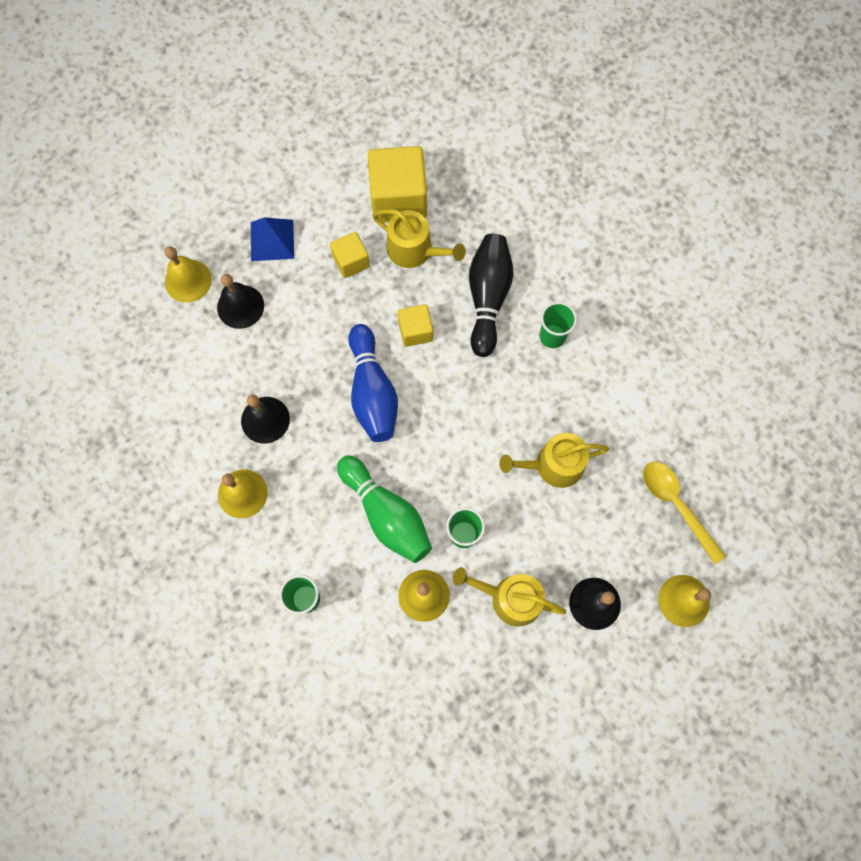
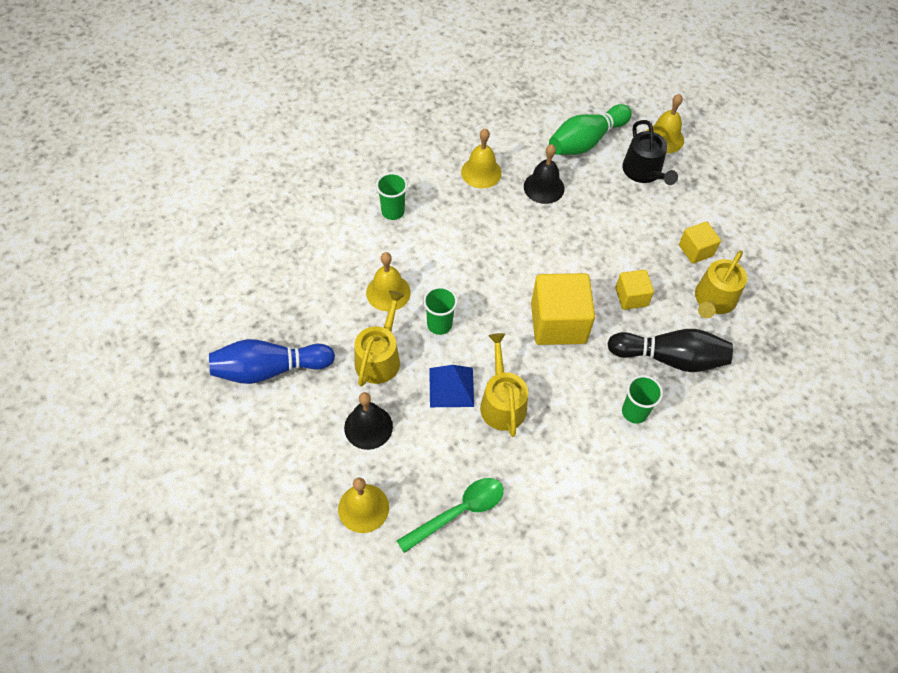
camera: 90 degrees right, 15 degrees down
black bell [217,274,264,329] -> black watering can [622,120,678,185]
blue pyramid [251,217,294,261] -> blue pyramid moved to [429,365,474,407]
green bowling pin [337,455,432,563] -> green bowling pin moved to [549,104,632,155]
blue bowling pin [348,324,398,442] -> blue bowling pin moved to [209,339,335,384]
yellow cube [368,146,427,223] -> yellow cube moved to [531,273,595,345]
yellow spoon [643,462,726,564] -> green spoon [397,478,504,553]

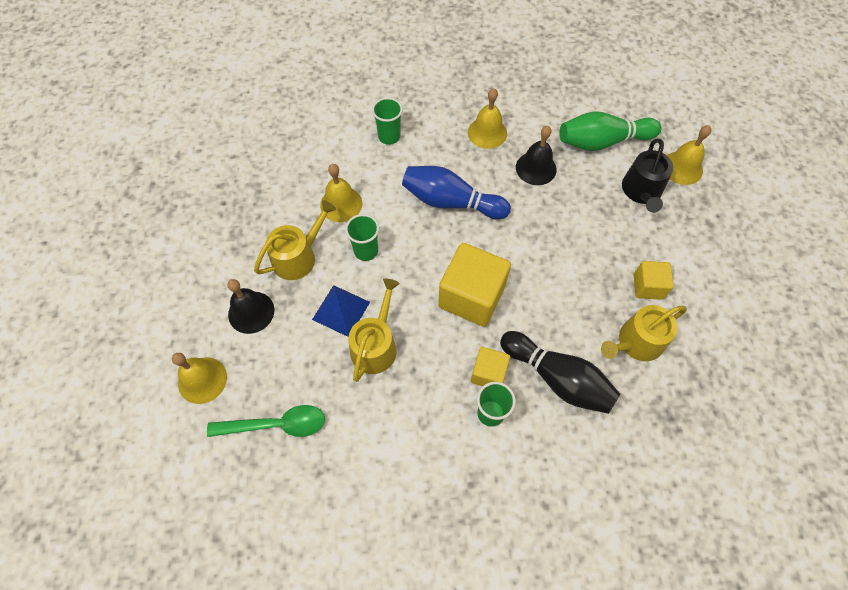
camera: 30 degrees right, 5 degrees up
blue bowling pin [209,339,335,384] -> blue bowling pin moved to [402,166,511,219]
yellow cube [615,270,654,310] -> yellow cube moved to [471,347,510,386]

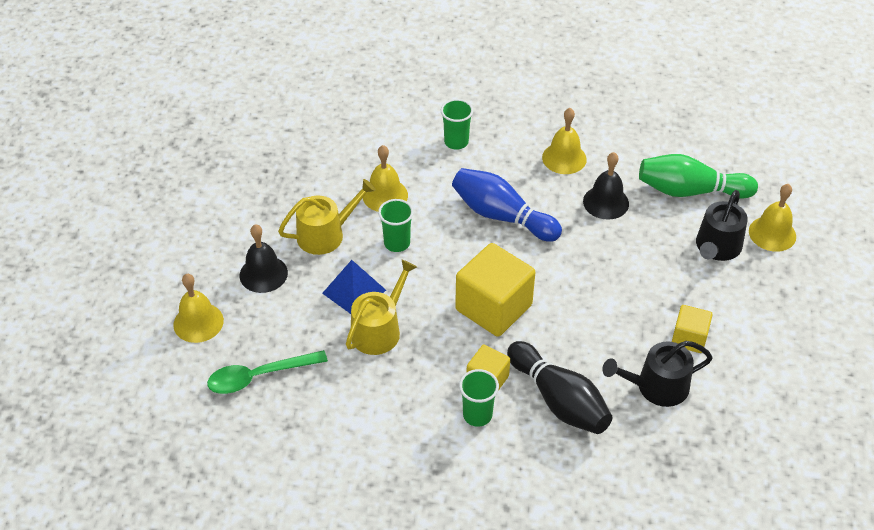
camera: 15 degrees right, 15 degrees down
green spoon [207,405,325,437] -> green spoon turned 150 degrees clockwise [207,350,328,394]
yellow watering can [601,305,687,361] -> black watering can [603,341,713,407]

